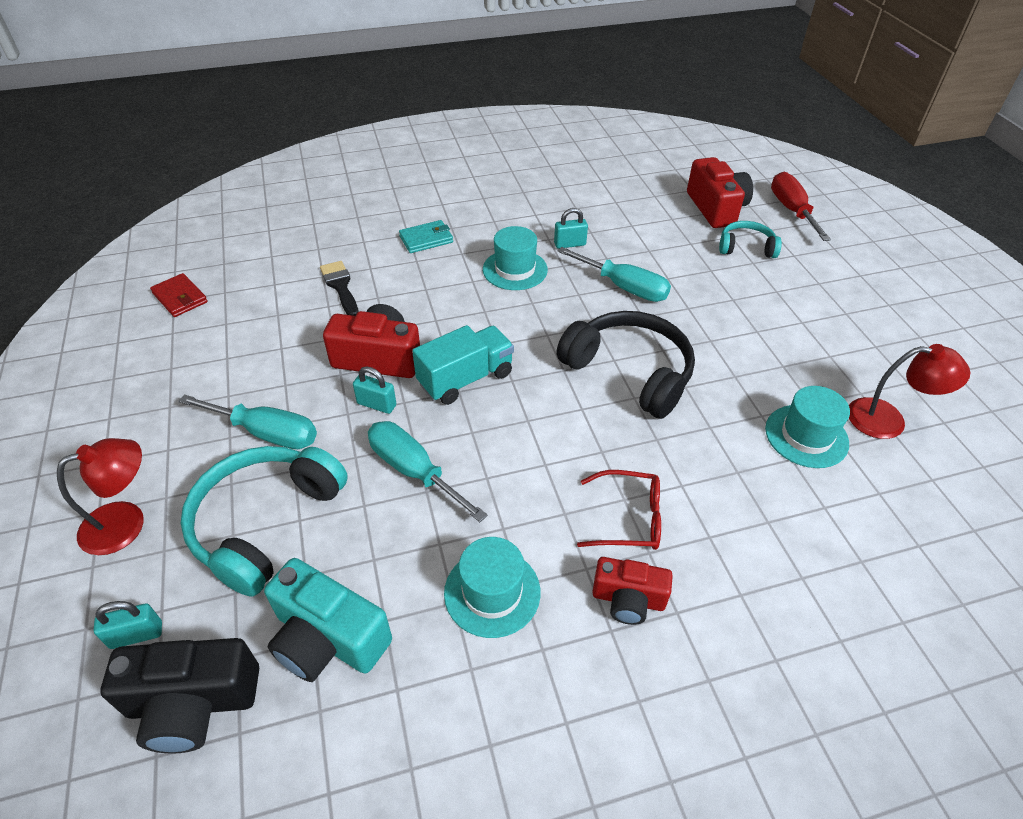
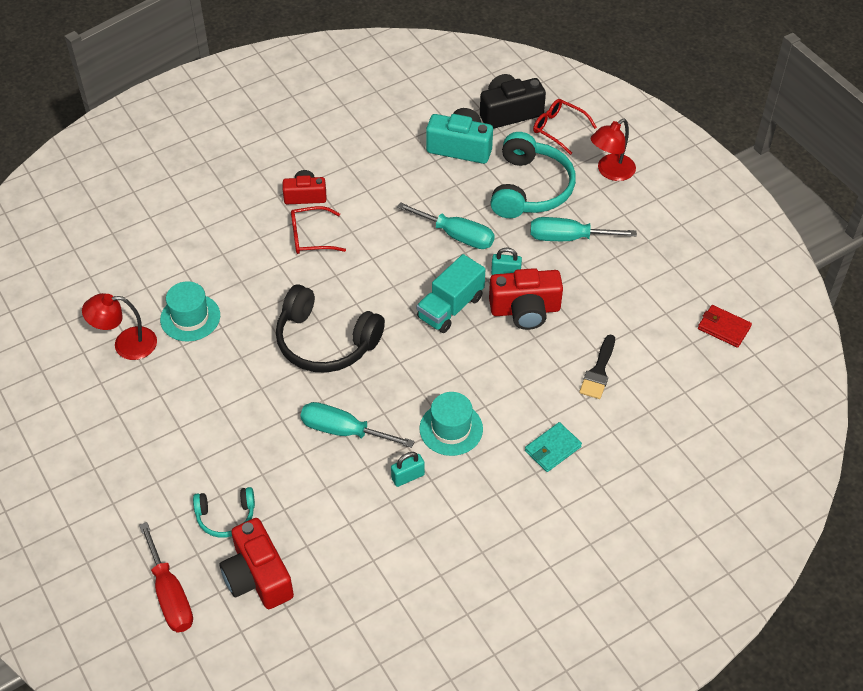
camera: 165 degrees right, 5 degrees up
turquoise padlock [93,601,162,649] -> red glasses [533,99,597,155]
black brush [320,261,359,316] -> black brush turned 60 degrees clockwise [579,335,615,399]
turquoise hat [444,537,541,638] -> none

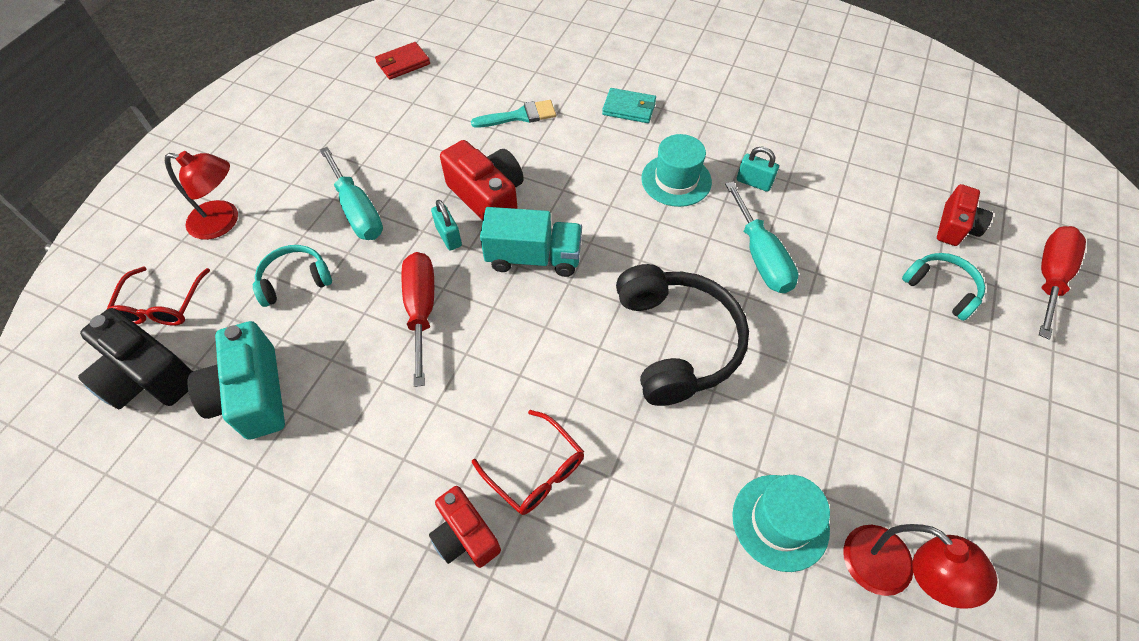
camera: 125 degrees left, 5 degrees up
red camera [219,518,294,609] -> red camera [937,184,993,246], size x0.64
turquoise screwdriver [397,202,495,249] -> red screwdriver [402,252,434,387]
turquoise headphones [490,132,576,218] -> turquoise headphones [253,245,332,307], size x0.54
black brush [579,335,615,399] -> turquoise brush [471,100,556,128]
red wallet [698,305,752,348] -> red wallet turned 60 degrees clockwise [375,42,430,80]

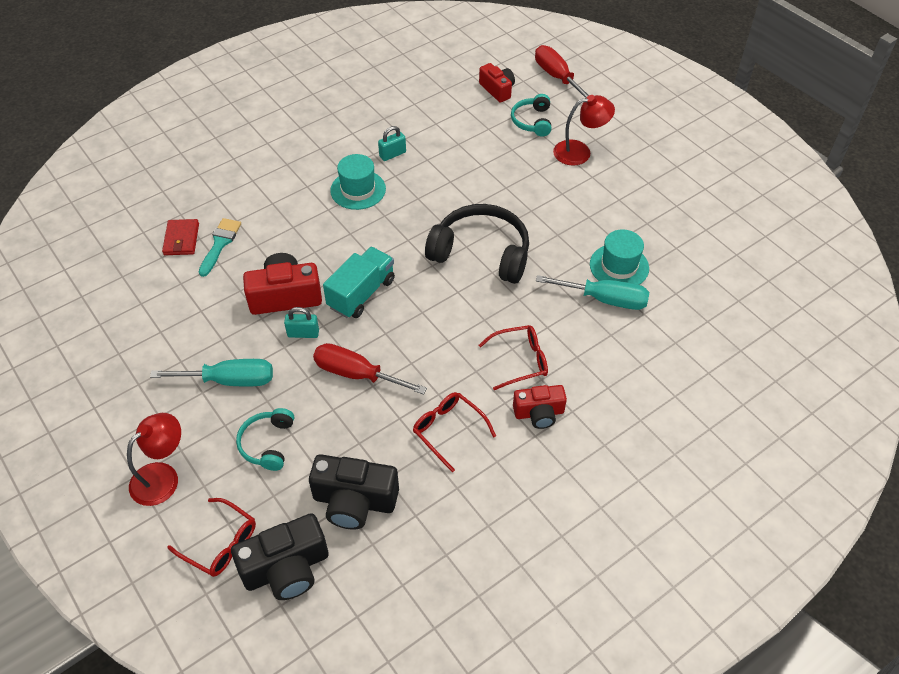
camera: 60 degrees left, 5 degrees down
turquoise camera [188,321,285,440] -> black camera [309,454,399,530]
red wallet [375,42,430,80] -> red wallet moved to [162,219,199,255]
turquoise wallet [602,88,656,123] -> none
turquoise screwdriver [725,181,798,293] -> turquoise screwdriver moved to [536,275,649,310]
red lamp [843,524,998,609] -> red lamp moved to [553,95,615,166]
turquoise headphones [902,253,985,321] -> turquoise headphones turned 75 degrees counterclockwise [511,94,552,136]
none -> red glasses [413,392,496,472]

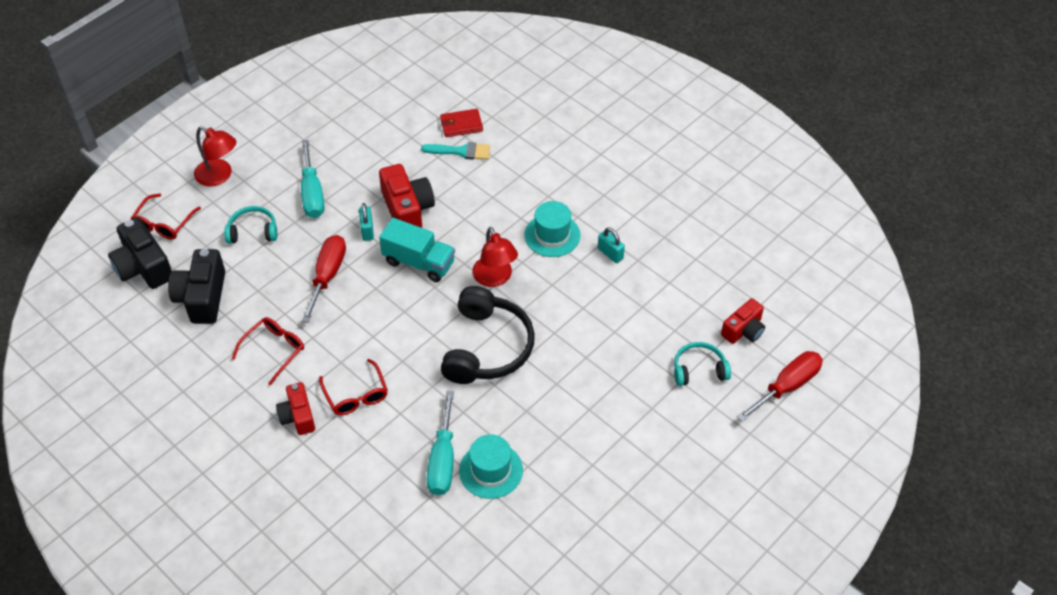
camera: 80 degrees right, 0 degrees up
red lamp [553,95,615,166] -> red lamp moved to [472,227,518,287]

